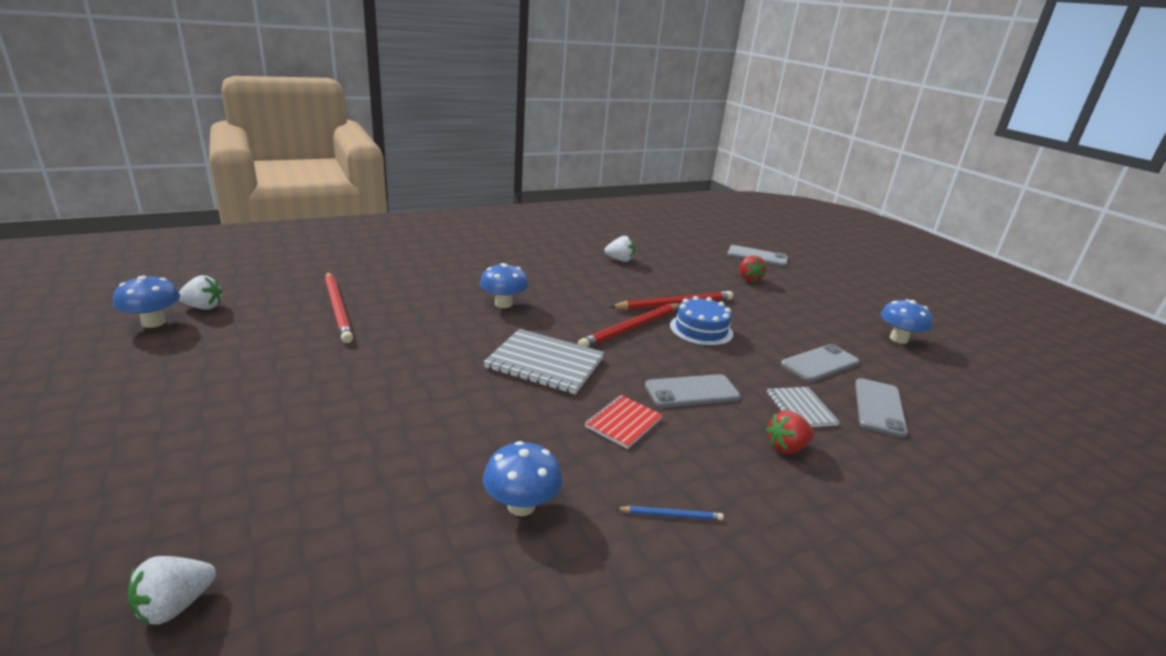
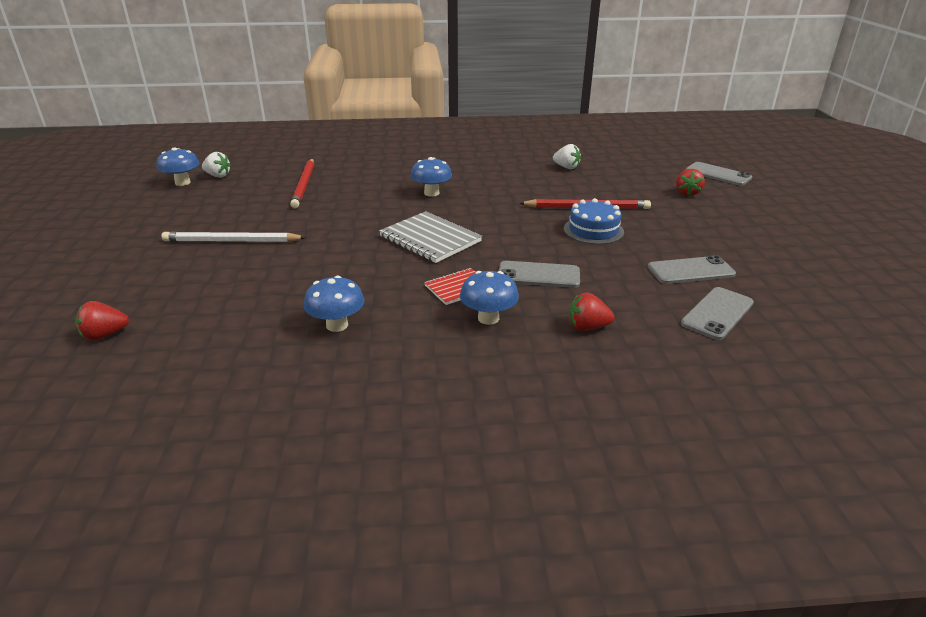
camera: 25 degrees right, 5 degrees up
white strawberry [128,556,216,625] -> red strawberry [75,301,129,341]
red pencil [578,303,680,347] -> none
blue pencil [616,506,724,520] -> none
grey notebook [767,387,840,427] -> none
blue mushroom [881,299,933,344] -> blue mushroom moved to [460,271,519,325]
none -> white pencil [161,232,307,242]

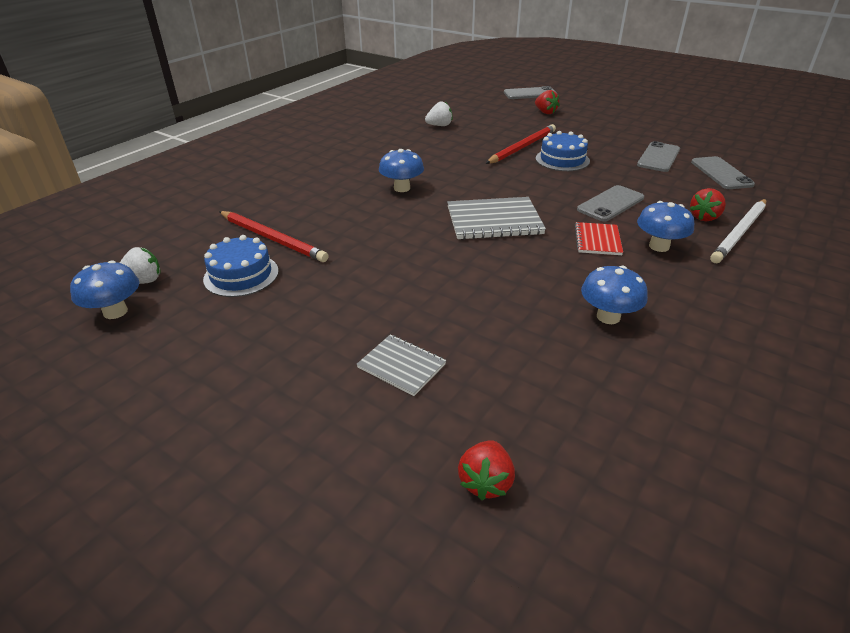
camera: 50 degrees left, 5 degrees up
white pencil [161,232,307,242] -> white pencil moved to [710,199,767,263]
none -> blue cake [203,235,279,297]
none -> grey notebook [357,334,446,396]

